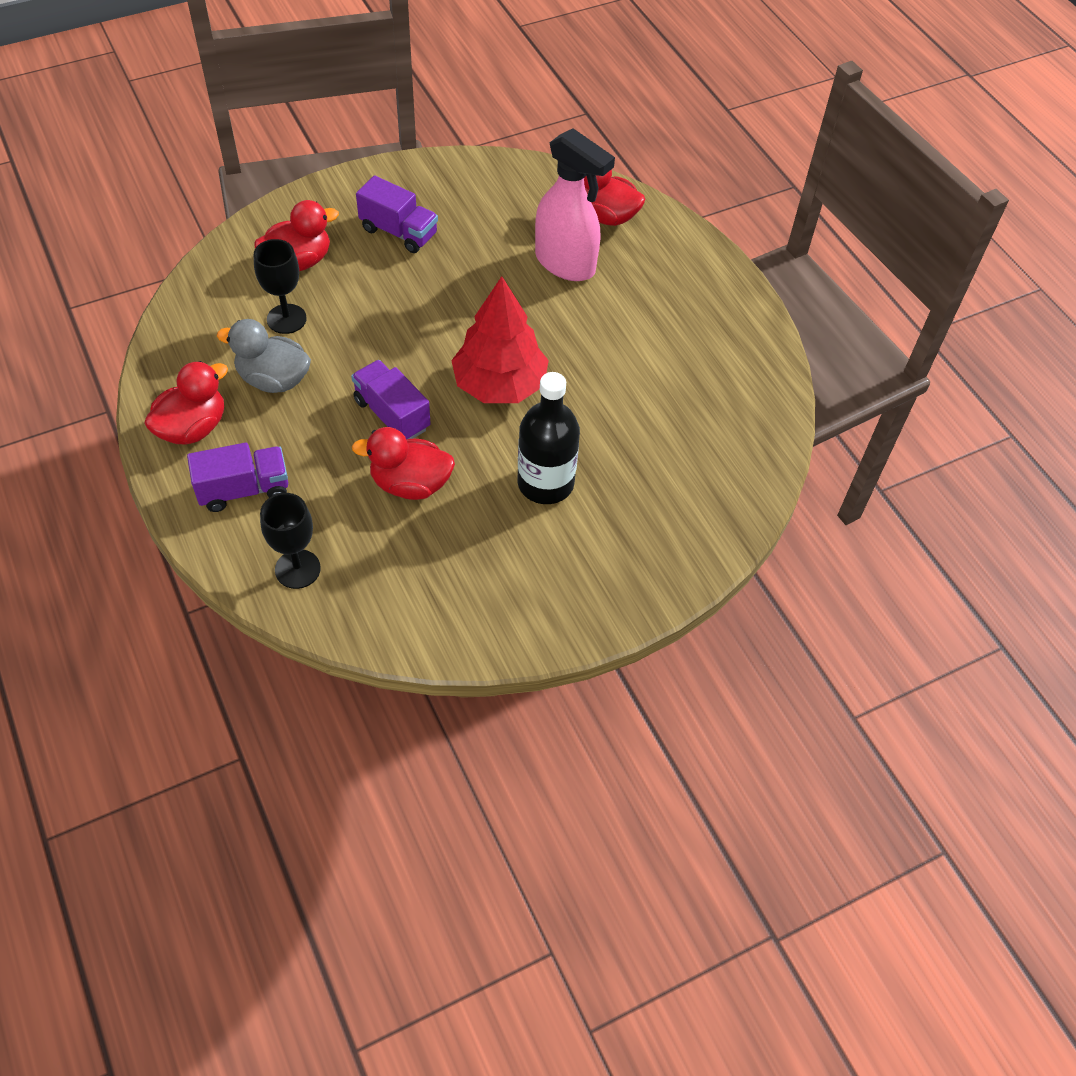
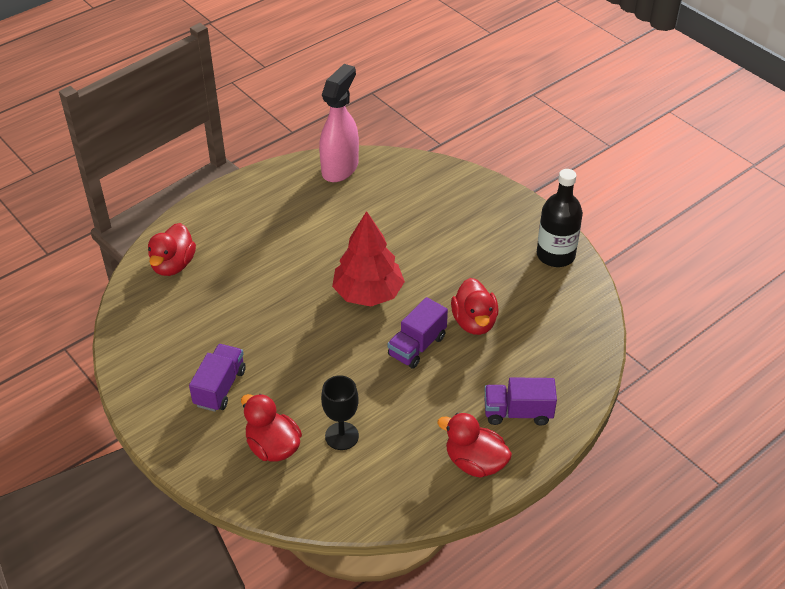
camera: 100 degrees left, 10 degrees down
purple truck [187,443,288,512] -> purple truck turned 60 degrees counterclockwise [484,377,557,425]
grey duck [217,319,311,393] -> none
black goblet [260,493,321,589] -> none
black bottle [518,372,580,504] -> black bottle moved to [537,169,583,267]
pink spray bottle [535,128,615,281] -> pink spray bottle moved to [319,64,359,182]

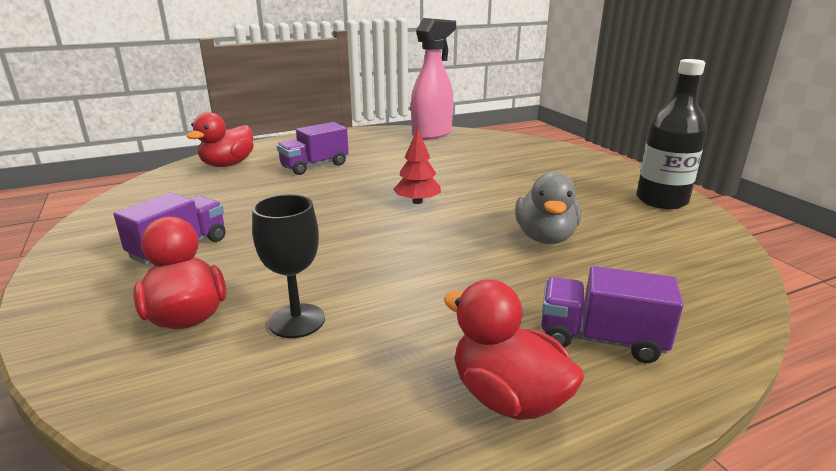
camera: 15 degrees right, 20 degrees down
red tree [332,211,405,306] -> red tree [393,128,441,204], size x0.55
purple truck [388,297,448,369] -> purple truck moved to [277,122,349,175]
red duck [451,278,498,335] -> grey duck [515,172,581,244]

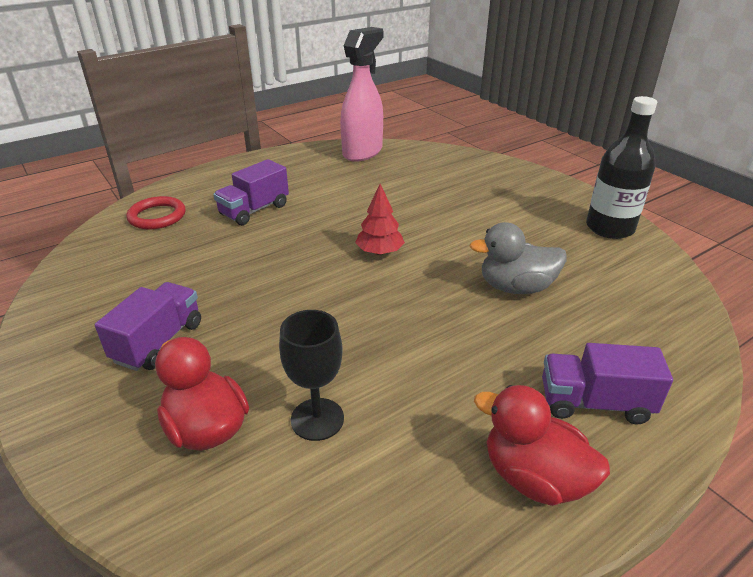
camera: 10 degrees left, 10 degrees up
red duck [186,112,254,167] -> red ring [126,196,186,229]
grey duck [515,172,581,244] -> grey duck turned 90 degrees clockwise [469,222,567,294]

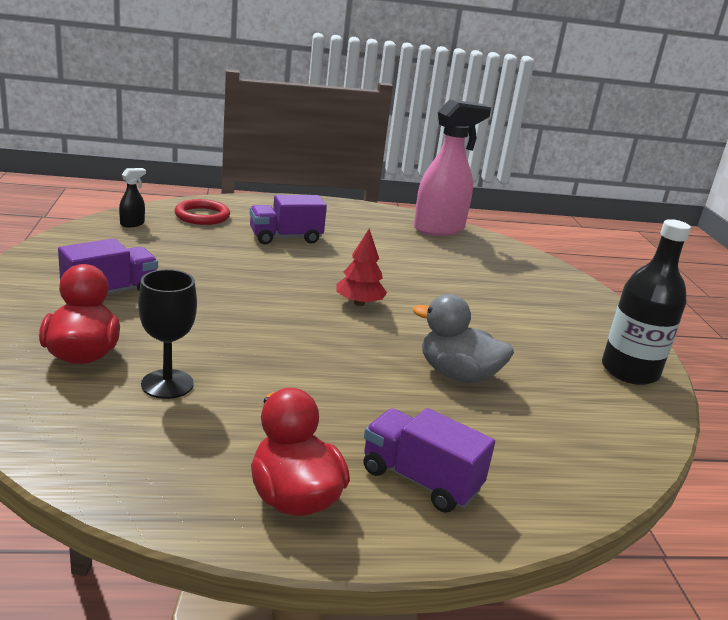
camera: 25 degrees right, 10 degrees down
none -> black spray bottle [119,168,146,227]

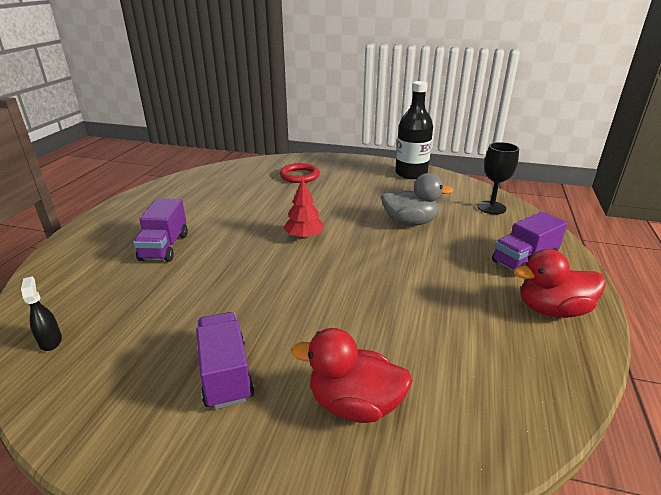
camera: 65 degrees left, 5 degrees up
black goblet [138,269,197,399] -> black goblet moved to [477,142,519,214]
red ring [175,199,230,225] -> red ring moved to [280,163,320,183]
grey duck [413,294,514,383] -> grey duck turned 135 degrees counterclockwise [381,173,453,226]
pink spray bottle [414,99,491,236] -> none

